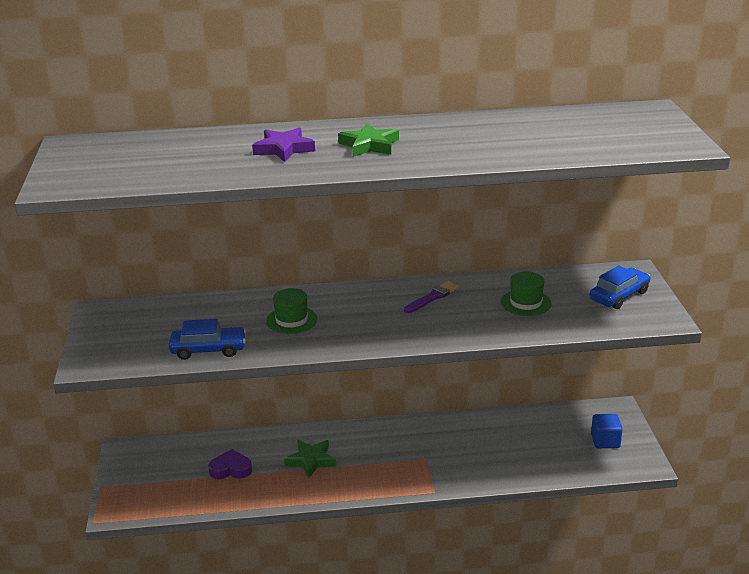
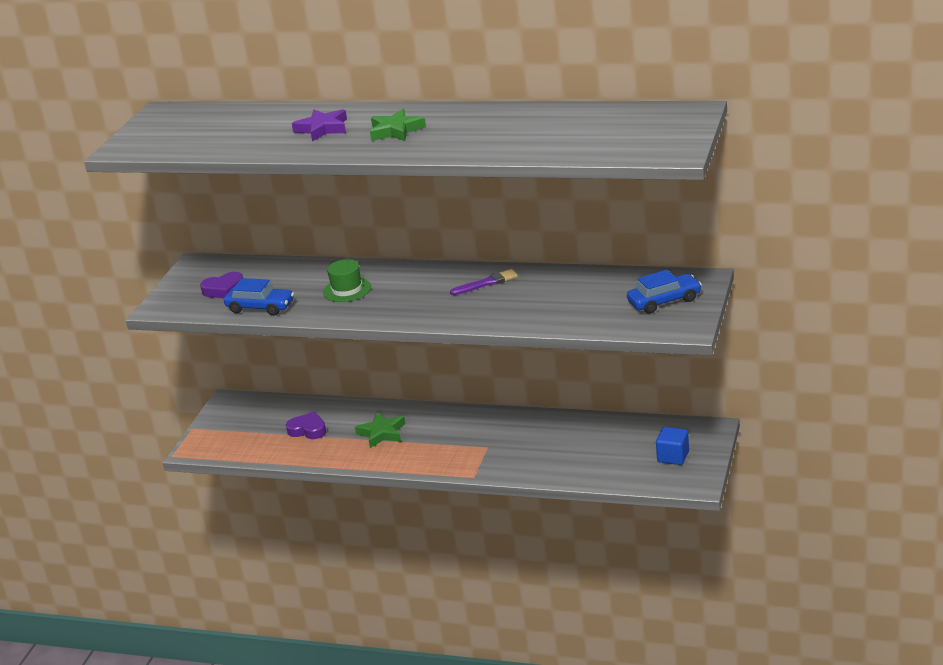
camera: 25 degrees right, 0 degrees up
green hat [501,271,552,316] -> none
none -> purple heart [200,272,243,298]

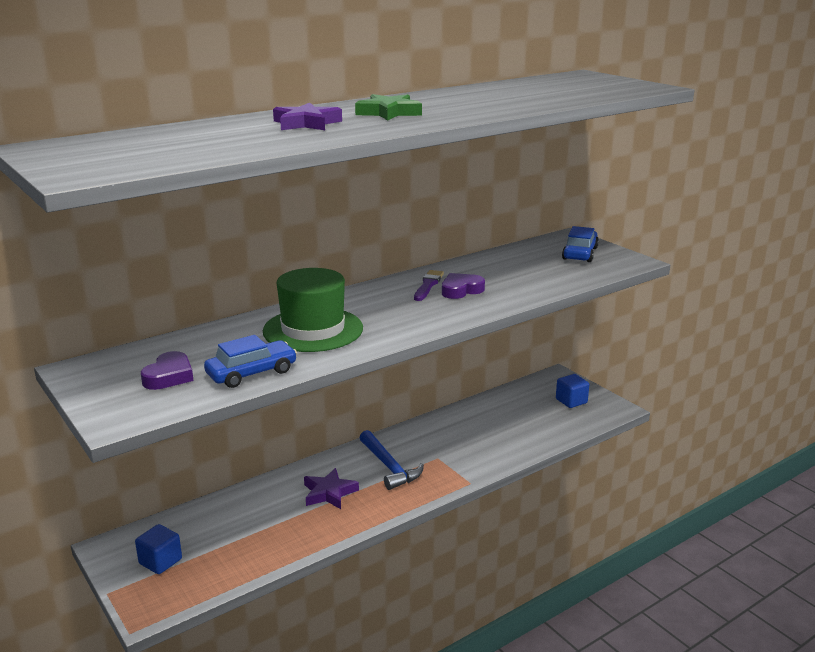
camera: 55 degrees left, 5 degrees down
purple heart [286,412,326,439] -> purple heart moved to [442,273,485,299]
green hat [323,259,371,302] -> green hat [263,268,363,352], size x1.75
green star [355,413,406,448] -> purple star [304,468,359,509]
none -> blue cube [135,524,182,574]
none -> blue hammer [359,430,424,490]

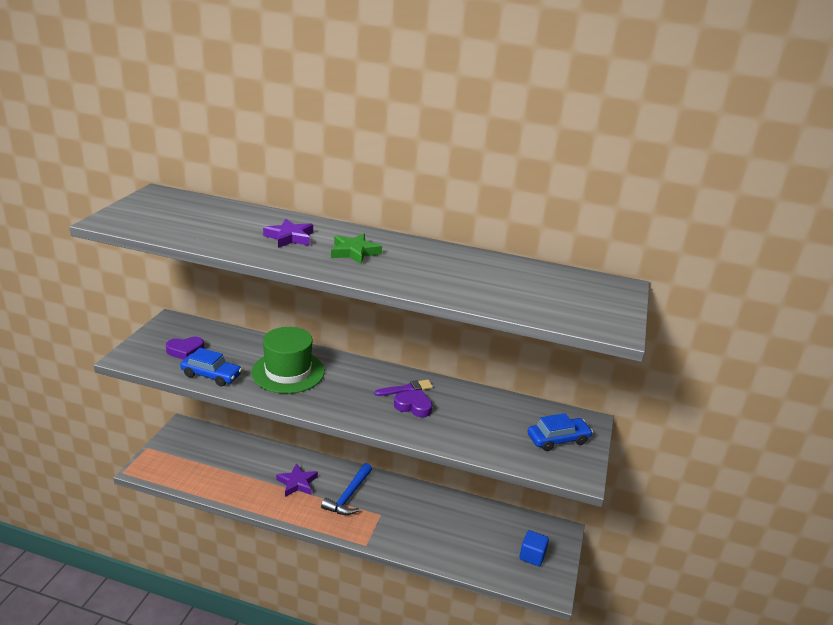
camera: 50 degrees right, 5 degrees up
blue cube [135,524,182,574] -> none

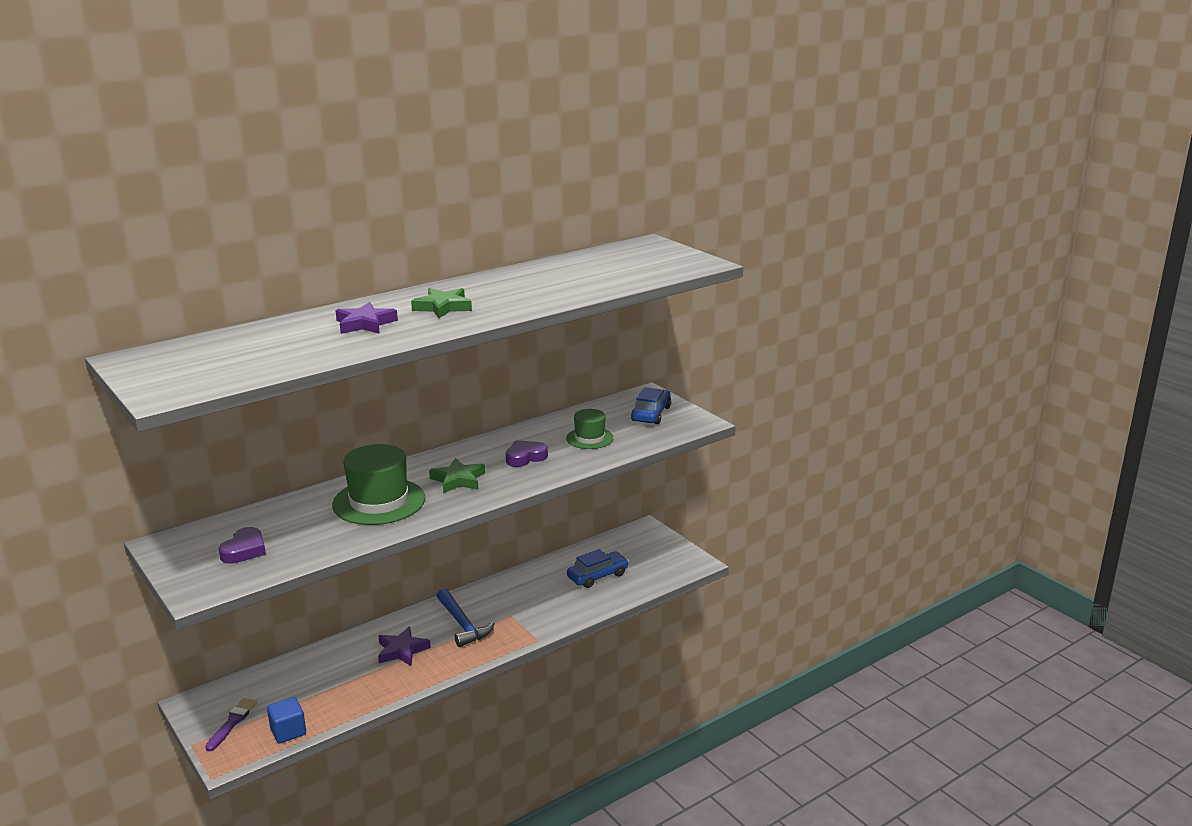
camera: 50 degrees left, 5 degrees down
blue car [180,348,242,386] -> blue car moved to [567,549,629,588]
purple brush [375,380,433,396] -> purple brush moved to [205,698,257,751]
blue cube [519,530,549,567] -> blue cube moved to [267,697,306,743]
none -> green star [429,458,485,493]
none -> green hat [566,409,614,449]

